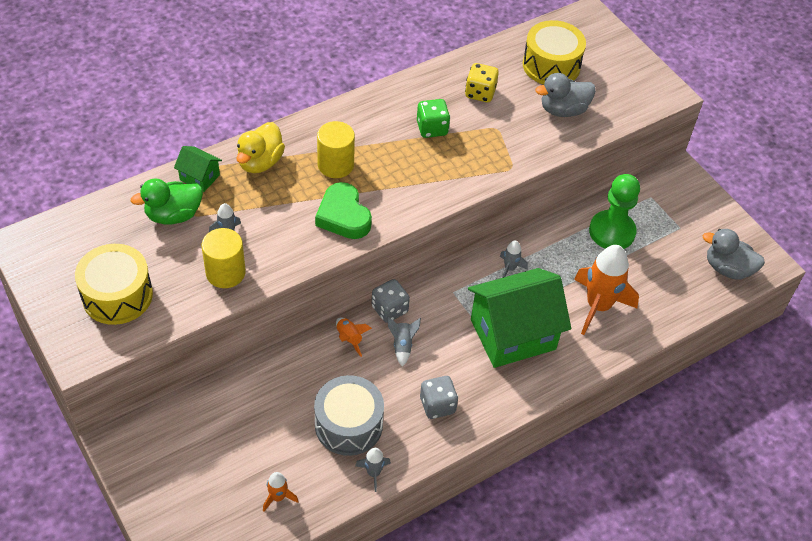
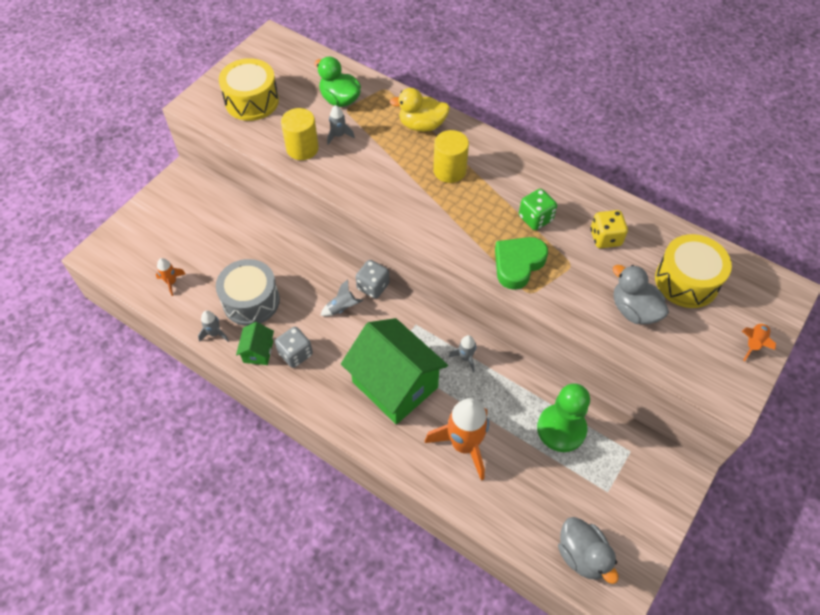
camera: 70 degrees right, 5 degrees up
green house [174,146,222,192] -> green house moved to [236,322,274,365]
green heart [315,182,372,239] -> green heart moved to [495,237,548,290]
orange rocket [336,318,372,357] -> orange rocket moved to [742,323,776,361]
grey duck [703,229,765,280] -> grey duck turned 150 degrees clockwise [558,517,618,584]

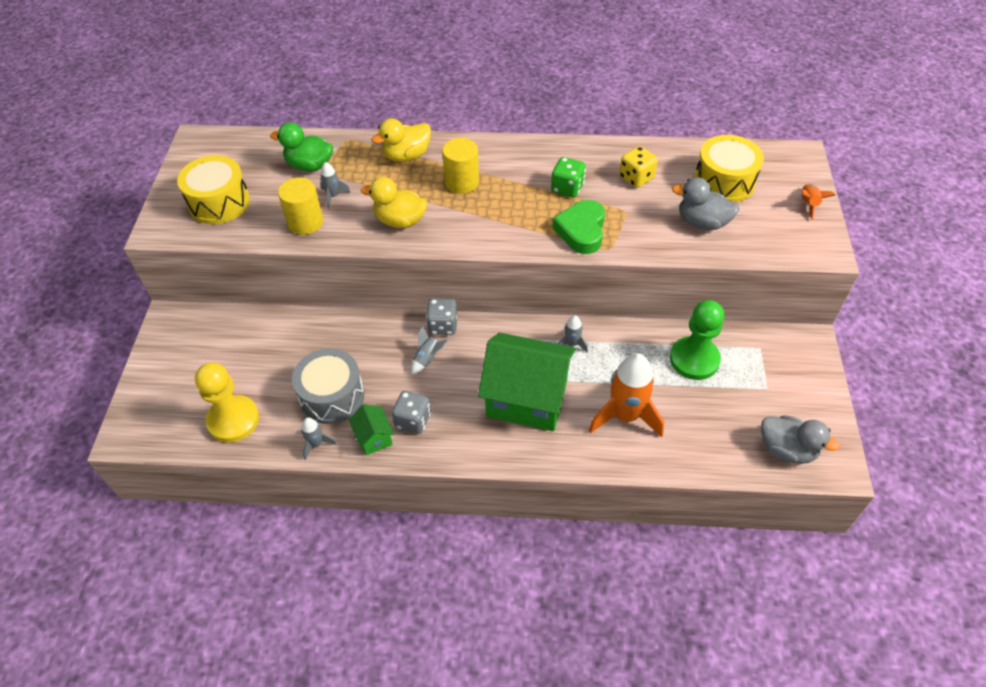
camera: 30 degrees left, 5 degrees down
orange rocket [156,258,186,296] -> yellow pawn [195,363,259,443]
none -> yellow duck [361,177,427,228]

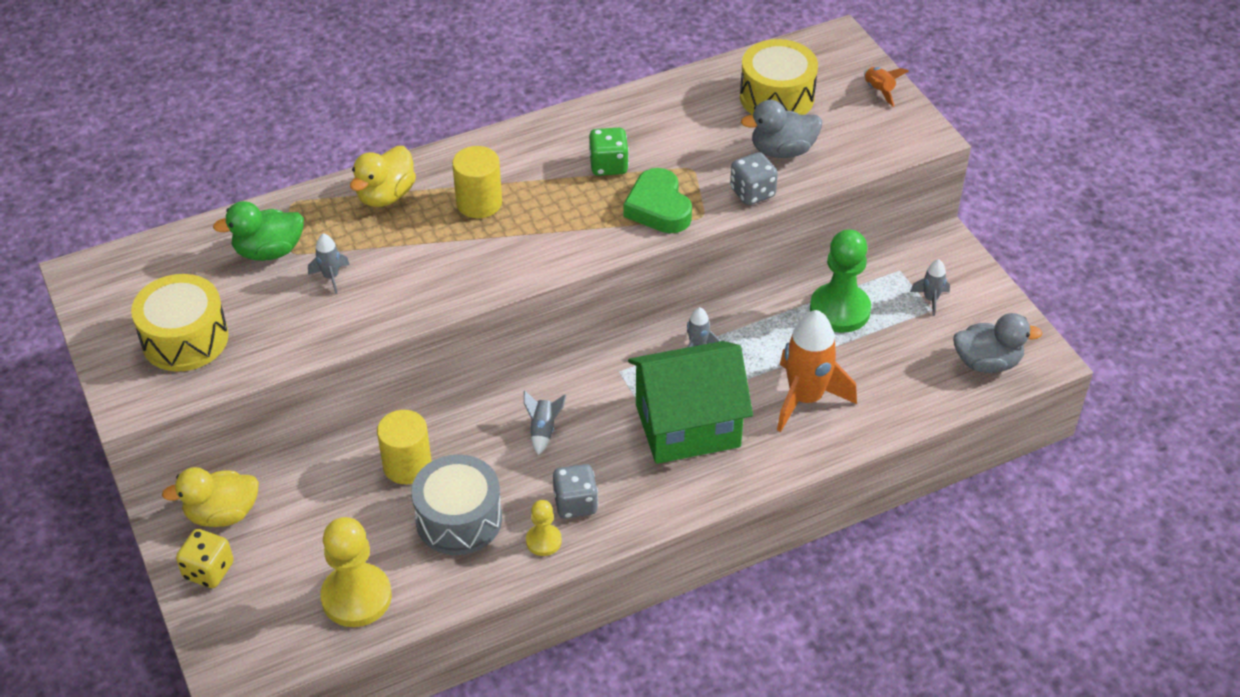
camera: 30 degrees left, 5 degrees down
yellow cylinder [278,177,323,235] -> yellow cylinder moved to [377,410,432,484]
grey rocket [301,417,336,460] -> grey rocket moved to [910,259,950,316]
green house [349,404,394,455] -> yellow pawn [526,500,562,556]
yellow duck [361,177,427,228] -> yellow duck moved to [162,467,259,527]
grey dice [426,298,457,335] -> grey dice moved to [730,152,778,205]
yellow dice [619,146,658,188] -> yellow dice moved to [176,529,233,588]

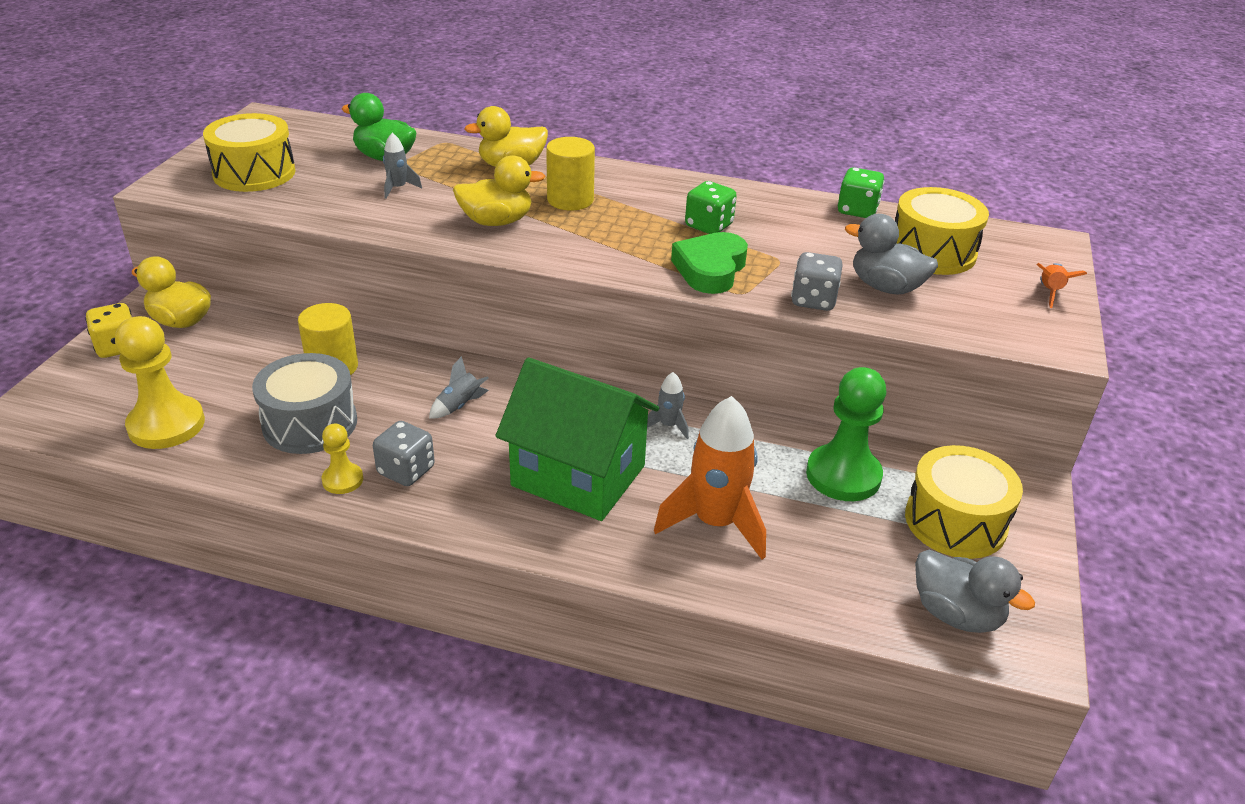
camera: 40 degrees right, 10 degrees down
grey rocket [910,259,950,316] -> yellow drum [905,445,1023,559]
none -> yellow duck [453,155,545,226]
none -> green dice [838,167,884,218]

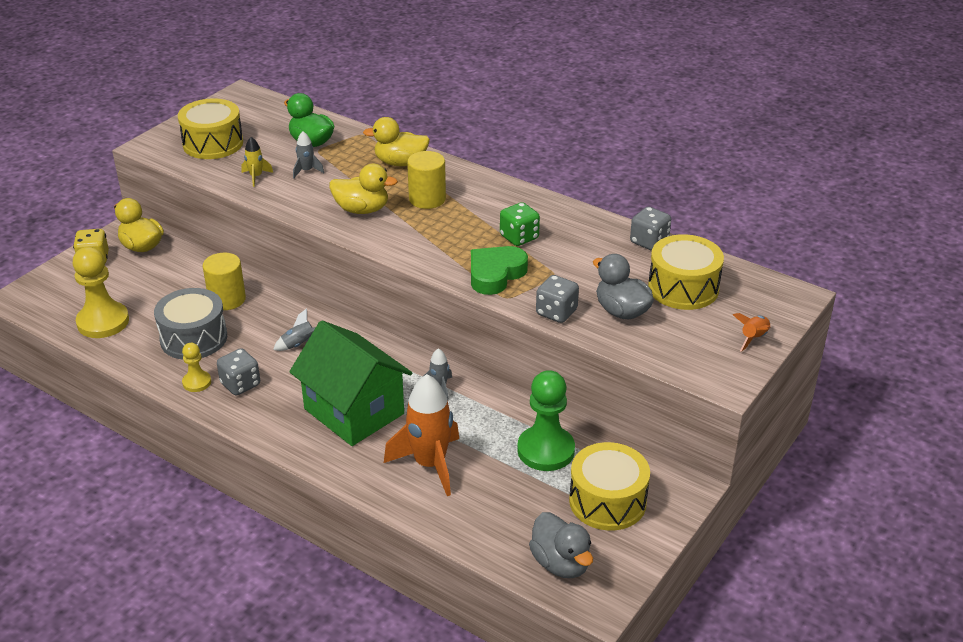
camera: 20 degrees right, 0 degrees up
green dice [838,167,884,218] -> grey dice [630,207,671,251]
none -> yellow rocket [241,137,273,187]

